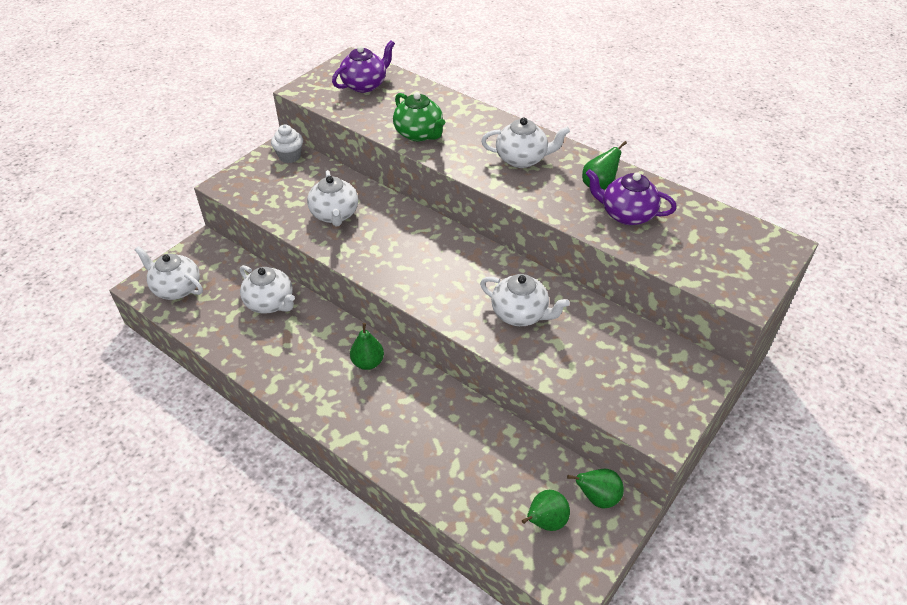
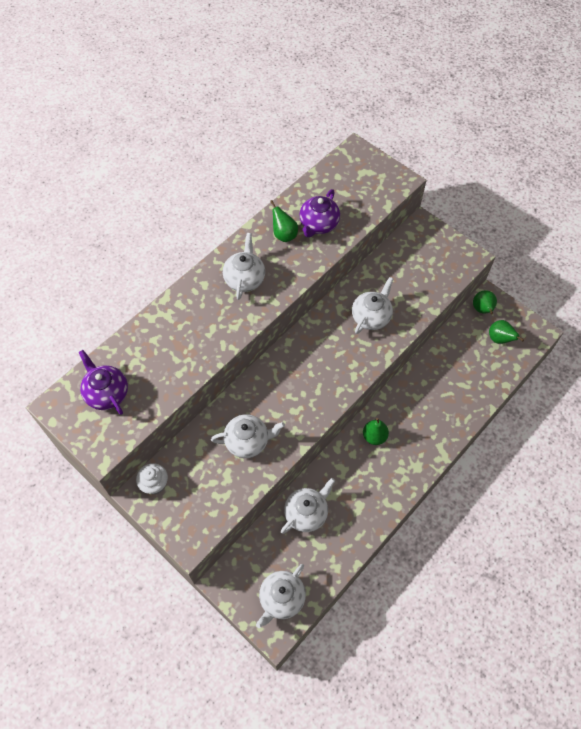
camera: 85 degrees left, 15 degrees up
green teapot [393,92,445,141] -> none

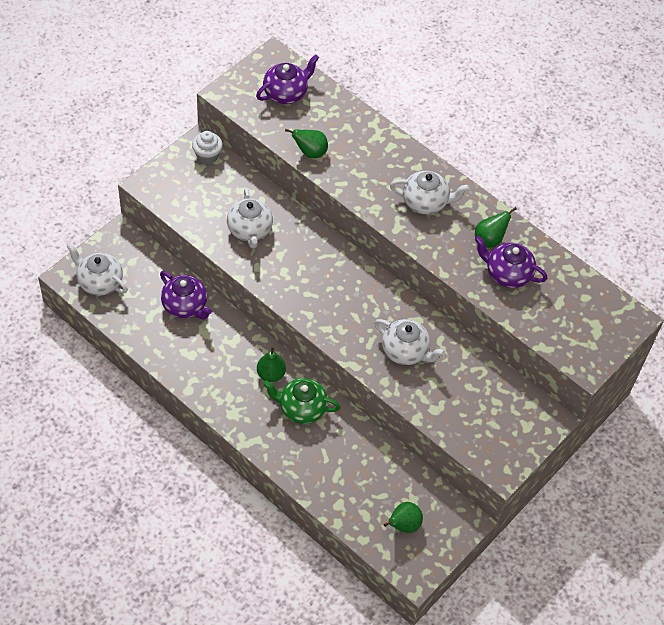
camera: 85 degrees right, 5 degrees down
white teapot [281,478,335,534] -> purple teapot [160,271,212,319]
green pear [473,290,497,314] -> green pear moved to [285,129,328,158]
none -> green teapot [263,378,341,424]

